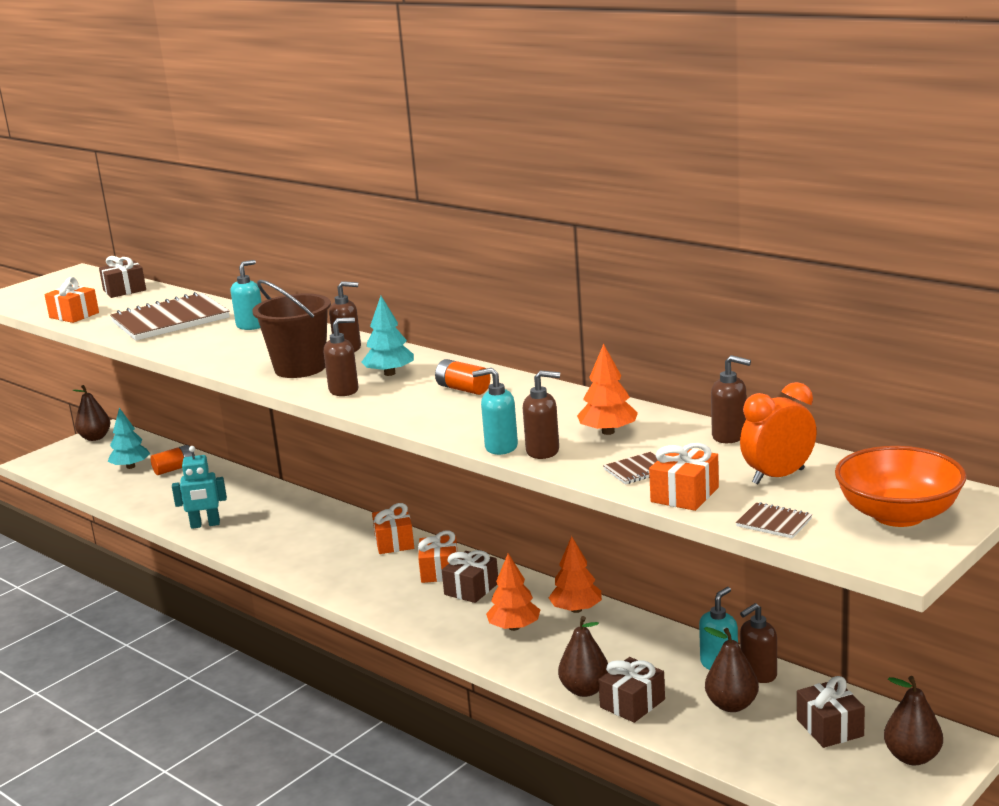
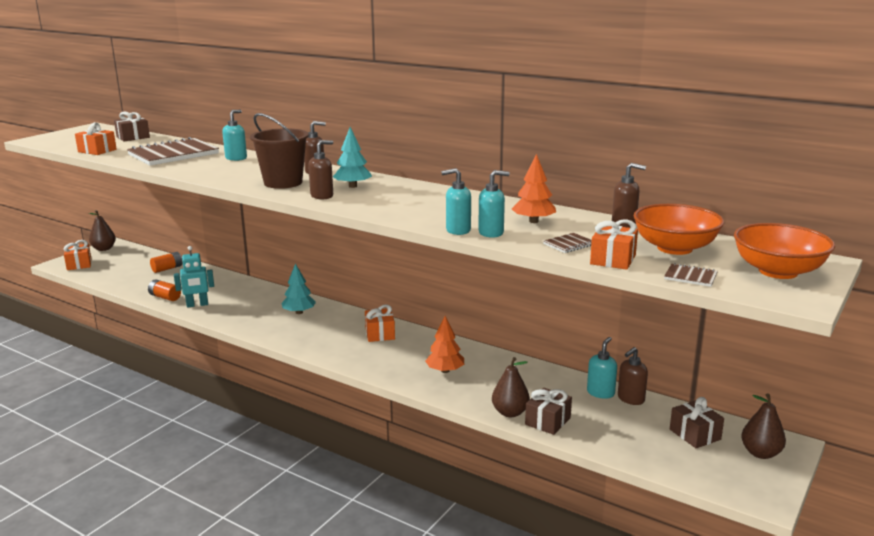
camera: 10 degrees left, 0 degrees up
turquoise tree [108,408,150,469] -> turquoise tree moved to [281,263,316,314]
orange gift [372,503,414,554] -> orange gift moved to [64,240,92,270]
orange battery [435,359,490,395] -> orange battery moved to [148,279,181,301]
brown gift [442,550,498,603] -> none
brown soap dispenser [523,371,560,459] -> turquoise soap dispenser [478,170,510,238]
orange tree [549,536,602,613] -> none
brown pear [704,627,759,712] -> none
orange clock [740,382,817,485] -> orange bowl [633,204,724,255]

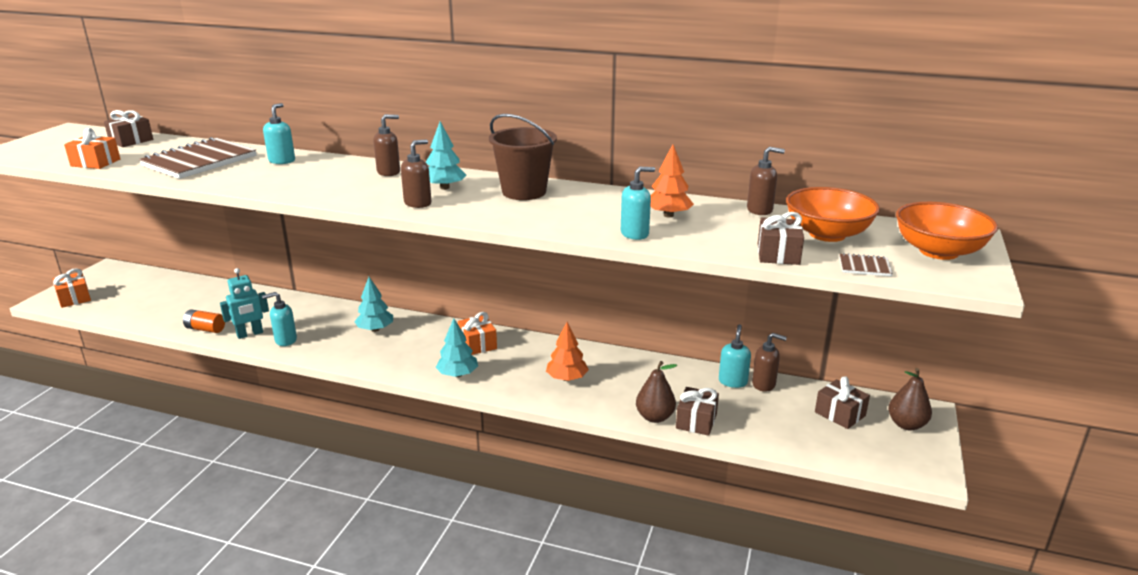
camera: 15 degrees left, 5 degrees up
brown pear [89,210,116,251] -> none
orange battery [150,252,182,273] -> none
brown bucket [250,113,309,189] -> brown bucket moved to [489,114,557,200]
turquoise soap dispenser [441,168,471,235] -> turquoise soap dispenser moved to [262,292,297,346]
brown notebook [543,233,592,253] -> none
orange gift [590,219,638,270] -> brown gift [758,212,804,265]
brown soap dispenser [618,347,648,405] -> brown soap dispenser turned 105 degrees counterclockwise [752,333,787,392]
none -> turquoise tree [436,318,478,377]

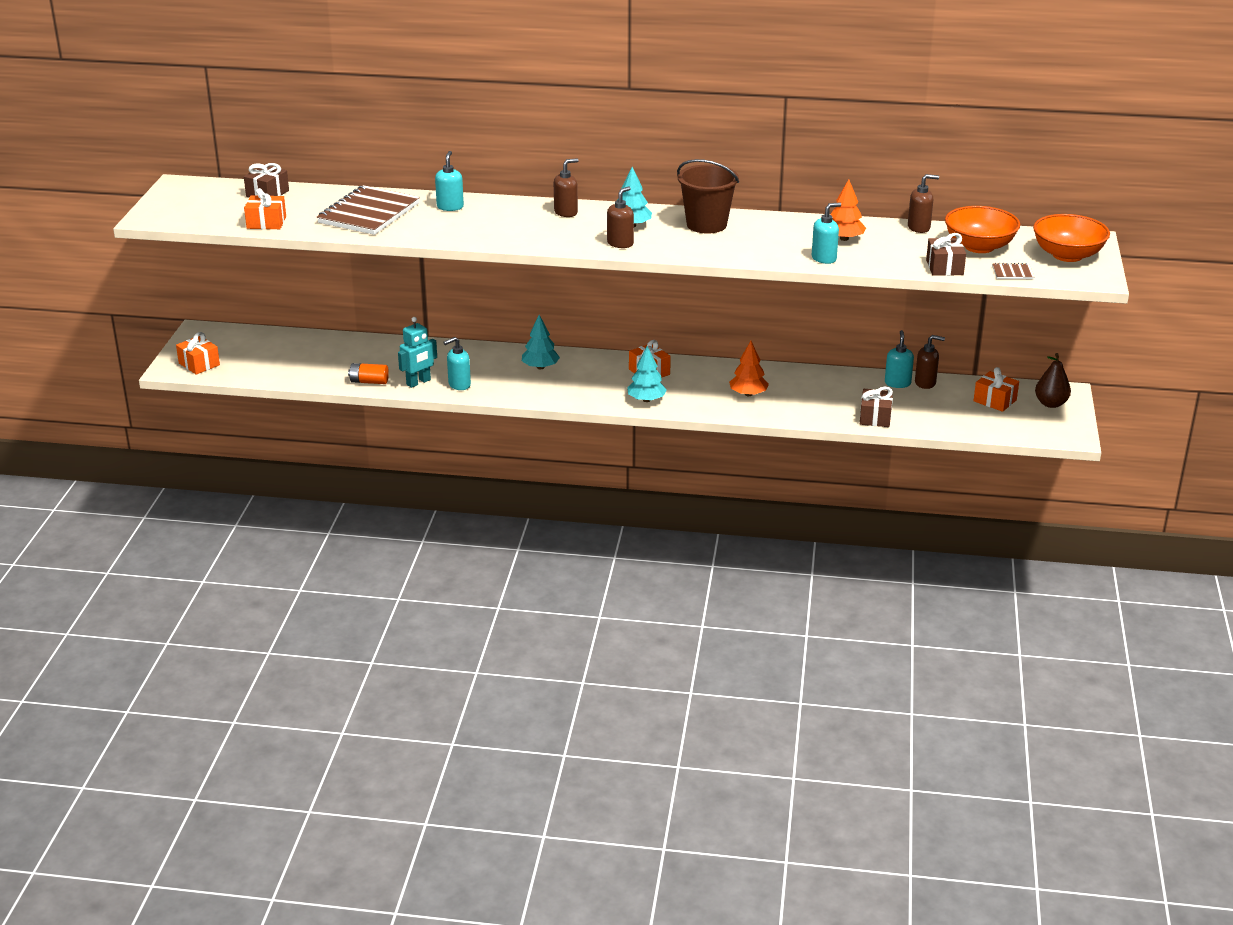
camera: 10 degrees left, 5 degrees up
brown pear [636,361,677,423] -> none
brown gift [815,376,870,429] -> orange gift [974,367,1019,412]

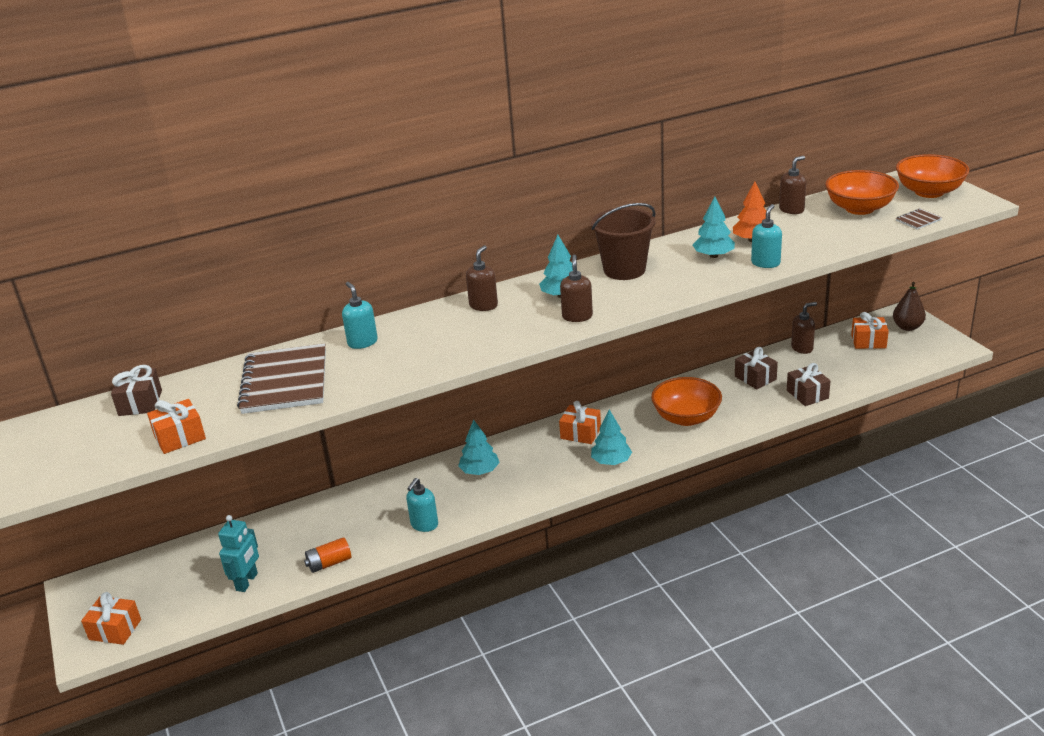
camera: 30 degrees left, 0 degrees up
turquoise robot [398,317,437,388] -> turquoise robot moved to [218,515,259,592]
orange tree [729,341,769,396] -> orange bowl [651,377,722,426]
turquoise soap dispenser [885,330,914,388] -> none
brown gift [926,233,966,276] -> brown gift moved to [735,347,778,389]
none -> turquoise tree [693,196,735,258]

